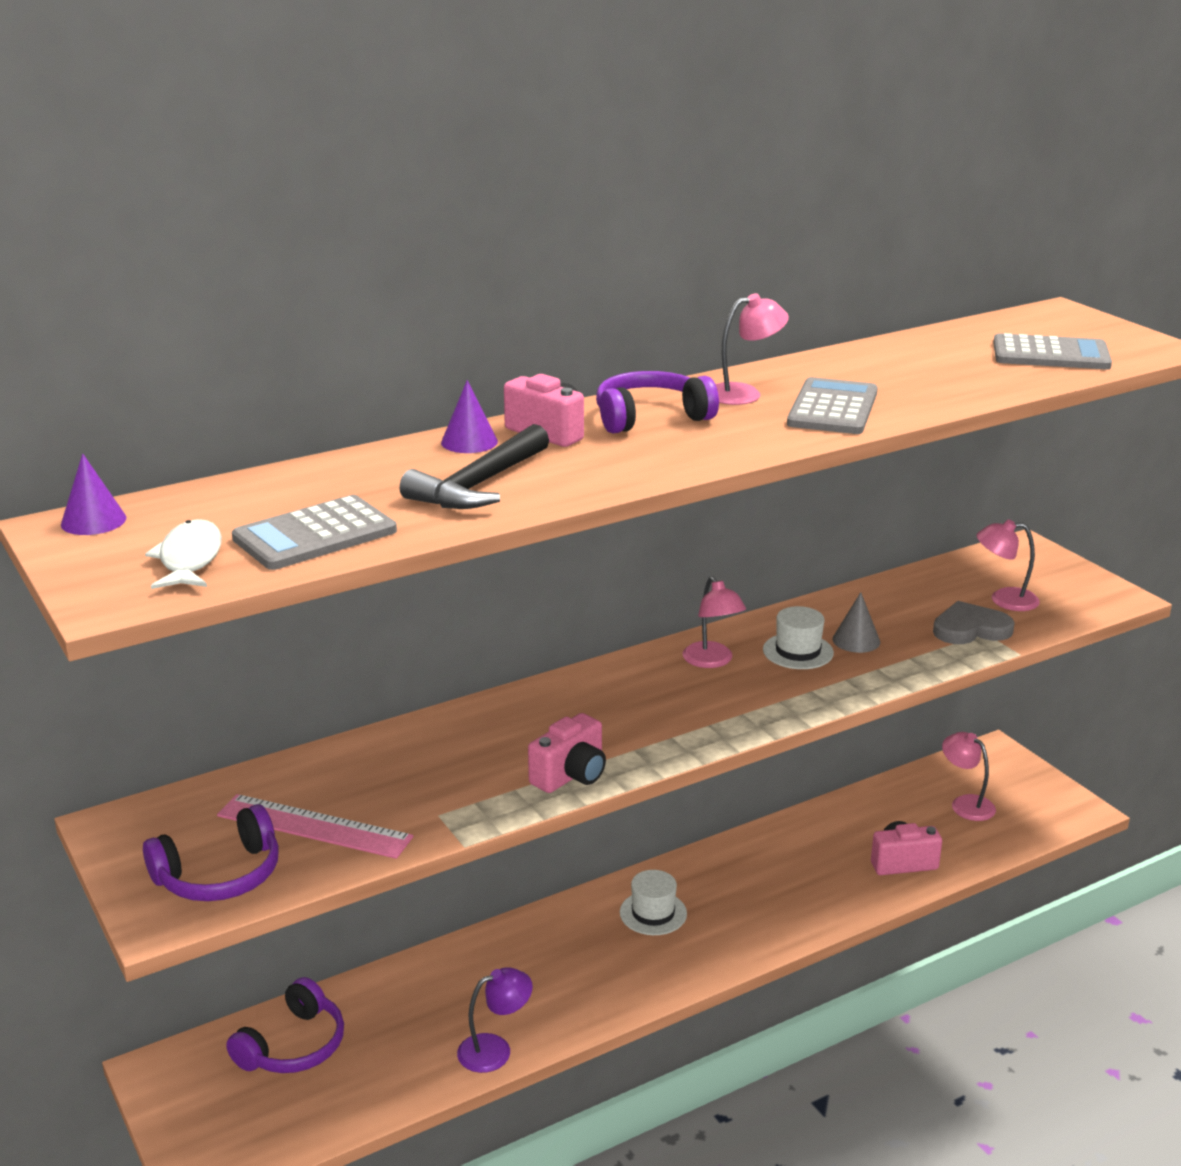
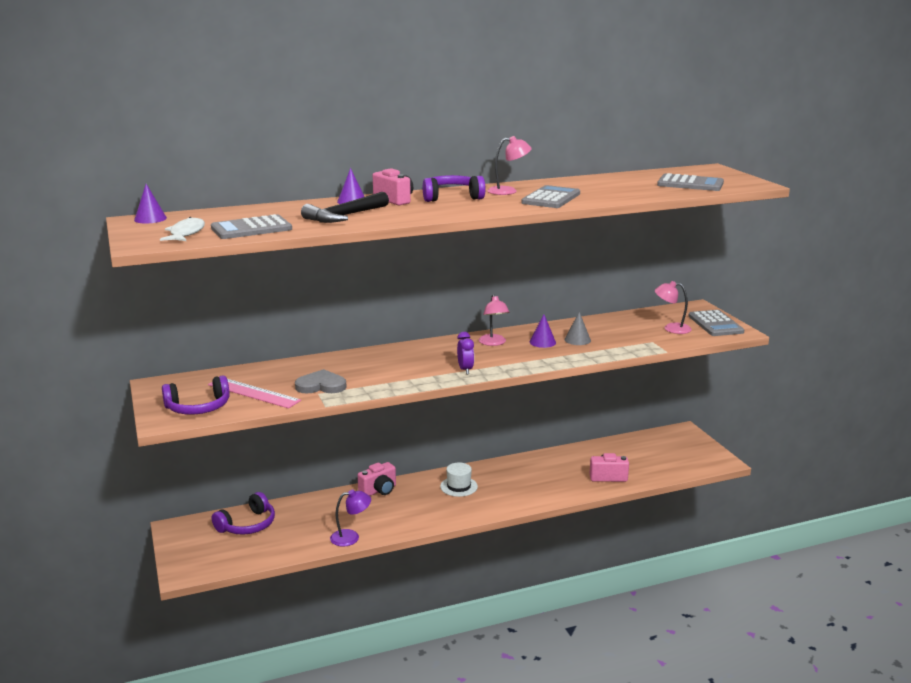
camera: 10 degrees right, 5 degrees down
pink camera [528,713,606,793] -> pink camera moved to [358,462,396,496]
white hat [763,606,834,669] -> purple cone [530,314,556,348]
grey heart [933,601,1015,644] -> grey heart moved to [295,369,347,394]
pink lamp [942,732,996,821] -> none
none -> purple clock [457,332,474,375]
none -> grey calculator [688,310,744,336]

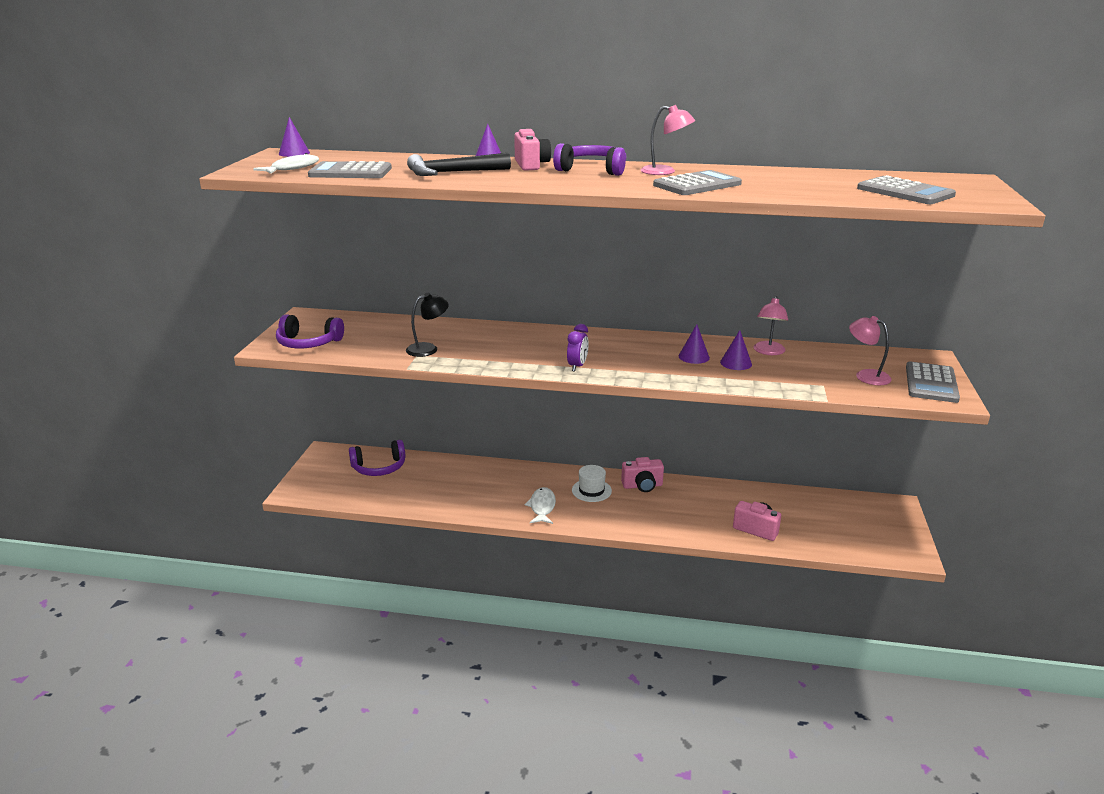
camera: 30 degrees right, 5 degrees up
pink ruler [208,379,301,408] -> none
grey heart [295,369,347,394] -> black lamp [406,293,449,357]
purple lamp [330,490,371,547] -> none
pink camera [358,462,396,496] -> pink camera moved to [621,457,664,492]
pink lamp [479,294,510,346] -> pink lamp moved to [754,296,788,355]
grey cone [564,312,591,345] -> purple cone [720,330,752,370]
none -> white fish [524,487,556,524]

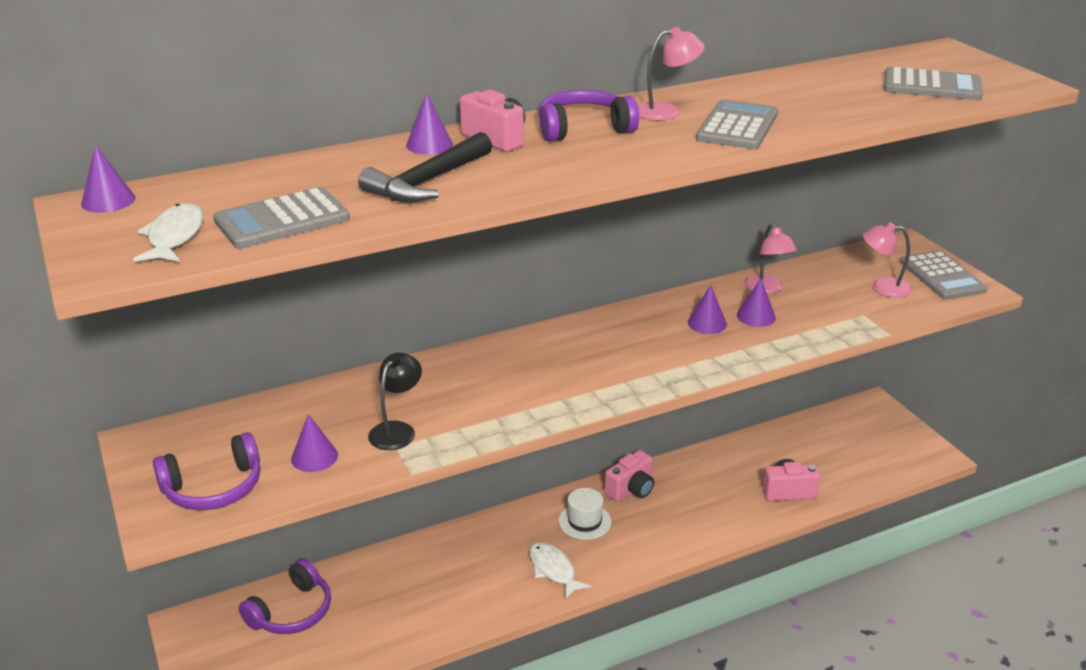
camera: 35 degrees left, 5 degrees up
purple clock [567,324,589,371] -> none
none -> purple cone [291,414,338,472]

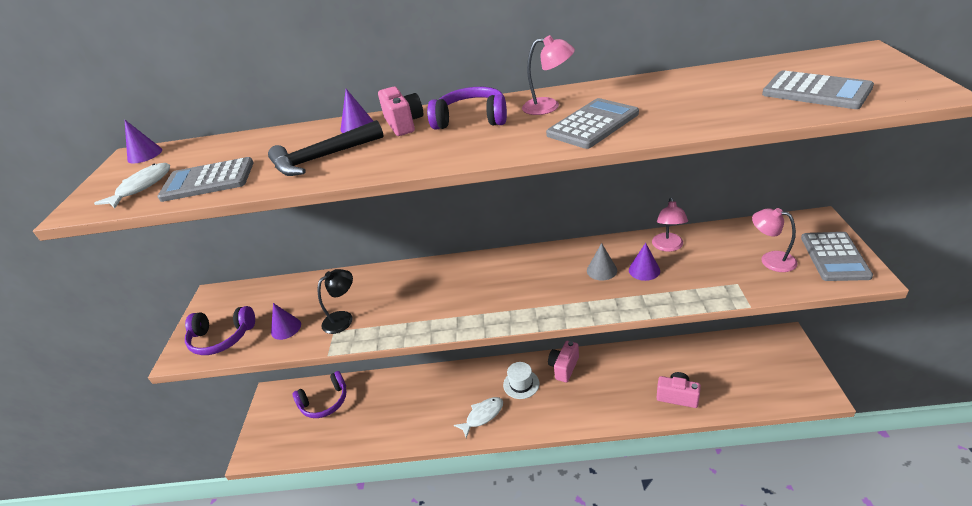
camera: 30 degrees right, 5 degrees up
white fish [529,542,591,599] -> white fish turned 60 degrees clockwise [454,397,503,438]
pink camera [605,450,654,502] -> pink camera turned 135 degrees clockwise [548,341,579,383]
purple cone [688,285,727,334] -> grey cone [587,243,617,281]

